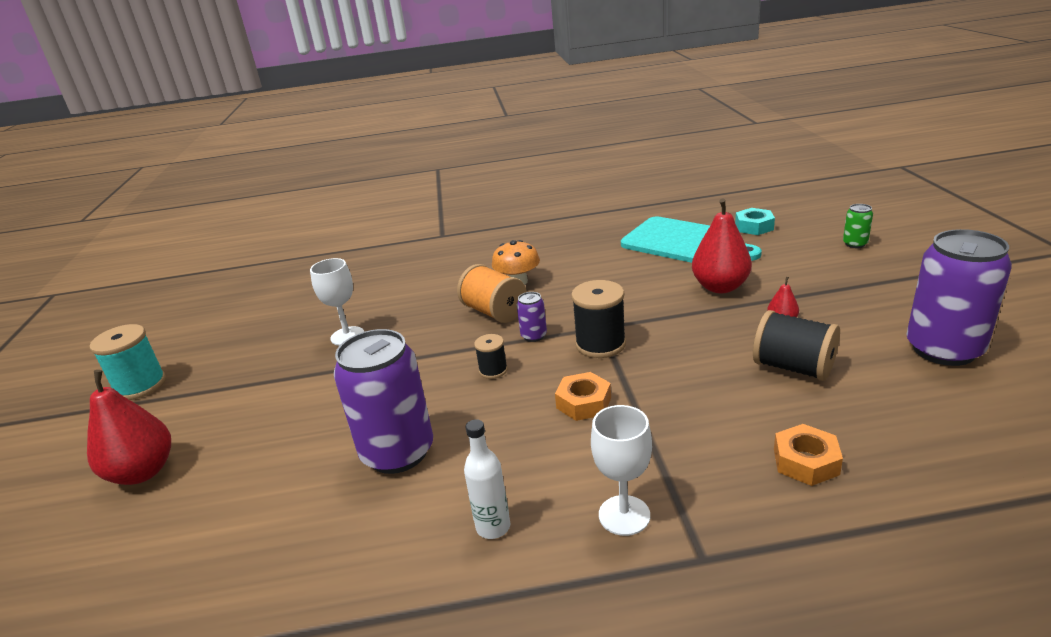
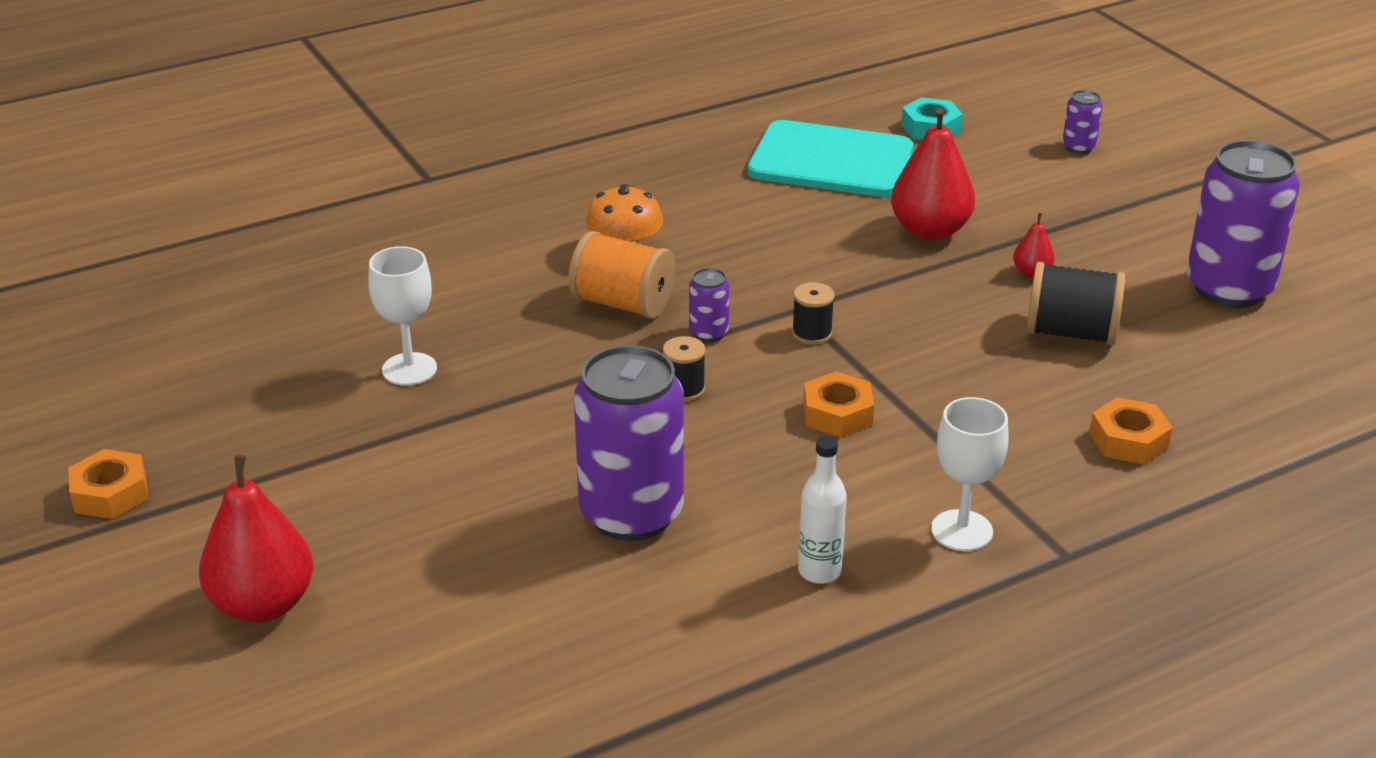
camera: 25 degrees left, 5 degrees up
turquoise spool [90,324,166,400] -> orange nut [68,449,148,519]
black spool [571,280,626,358] -> black spool [792,282,835,345], size x0.56
green can [843,204,873,248] -> purple can [1062,90,1102,154]

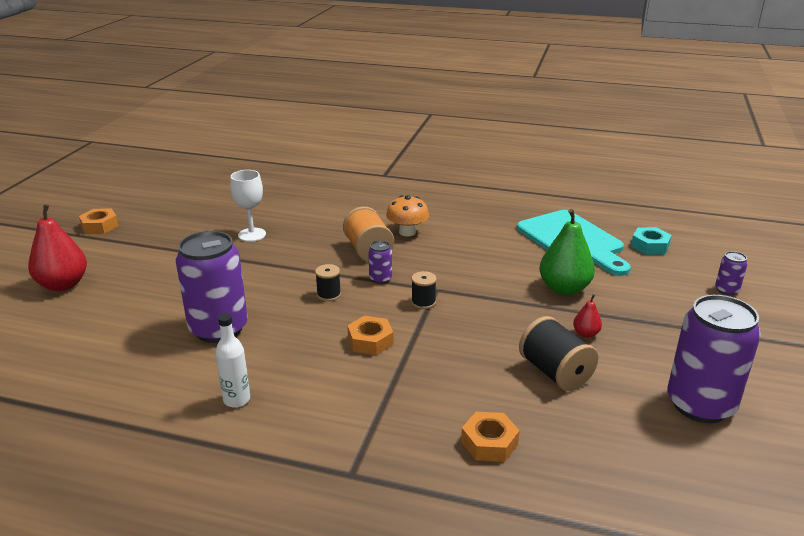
camera: 45 degrees right, 5 degrees down
red pear [891,108,975,241] -> green pear [539,209,595,296]
white goblet [931,397,1009,551] -> none

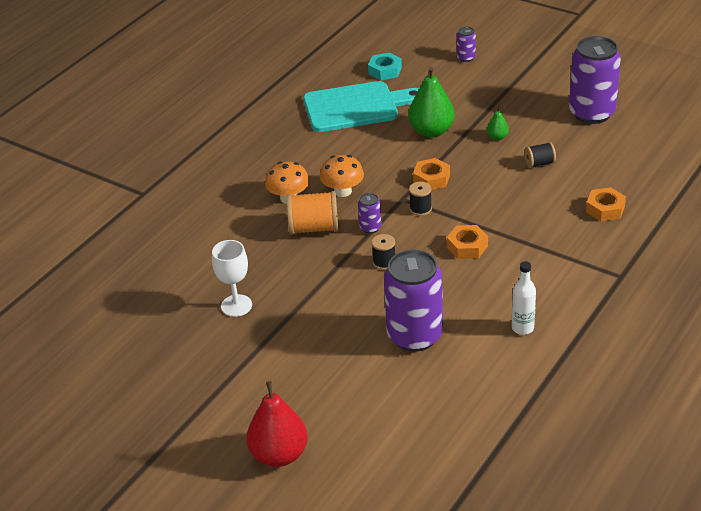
camera: 70 degrees left, 10 degrees up
orange nut [79,208,118,234] -> orange nut moved to [413,158,450,190]
black spool [519,316,599,391] -> black spool [524,142,556,168], size x0.56
red pear [573,294,602,338] -> green pear [487,106,509,140]
none -> orange mushroom [320,155,364,197]

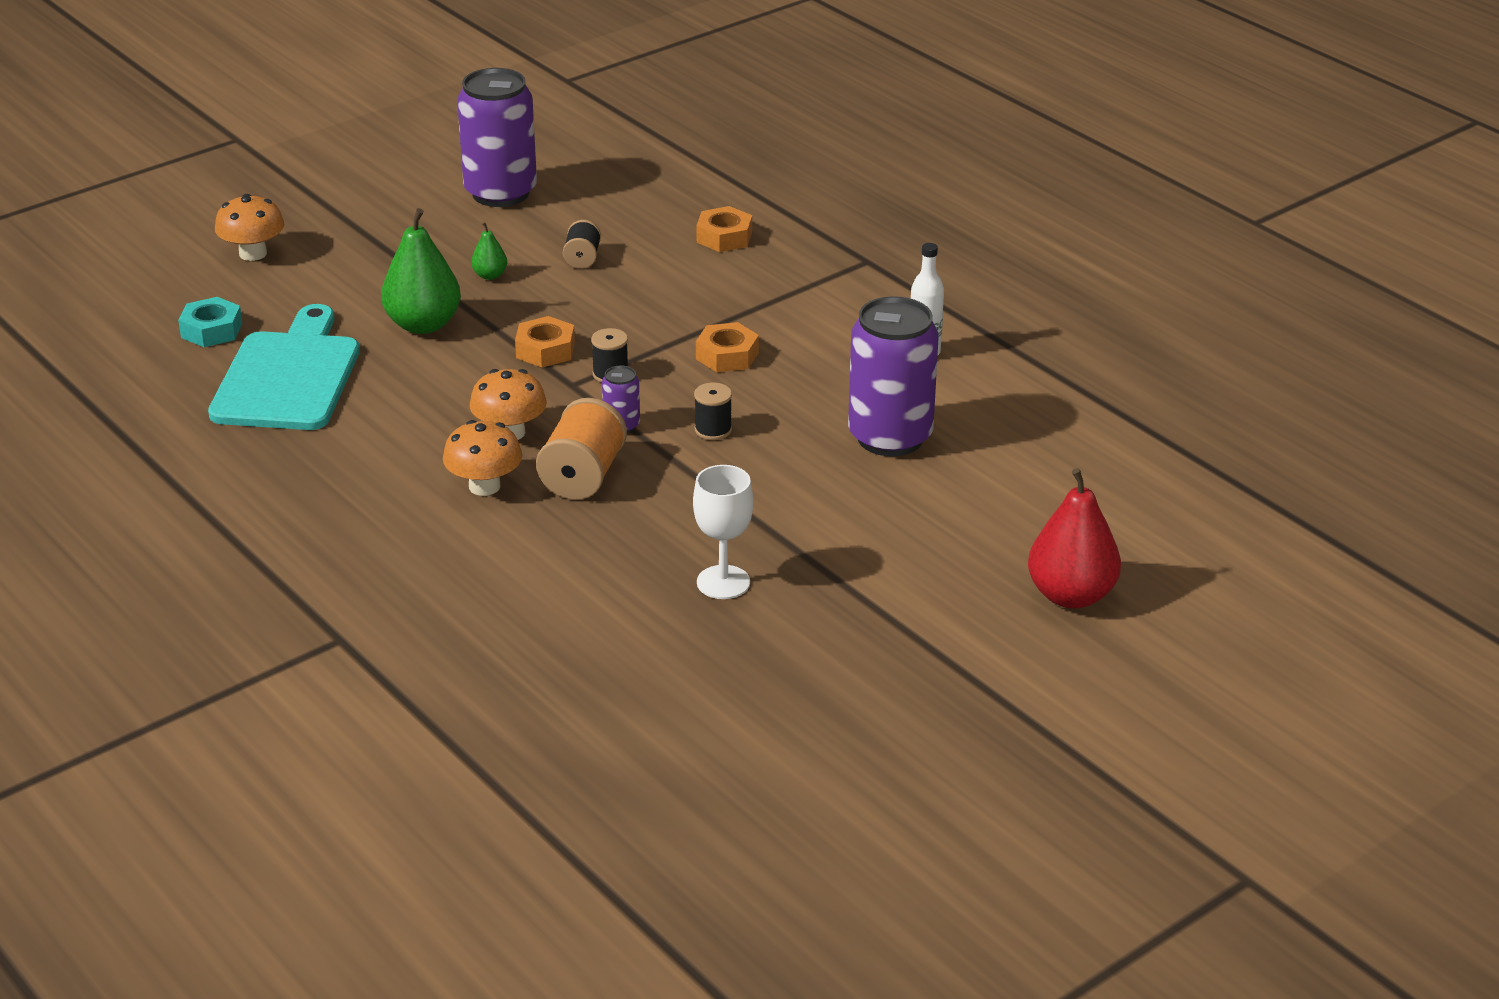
camera: 75 degrees left, 5 degrees down
purple can [457,27,476,62] -> orange mushroom [215,194,284,261]

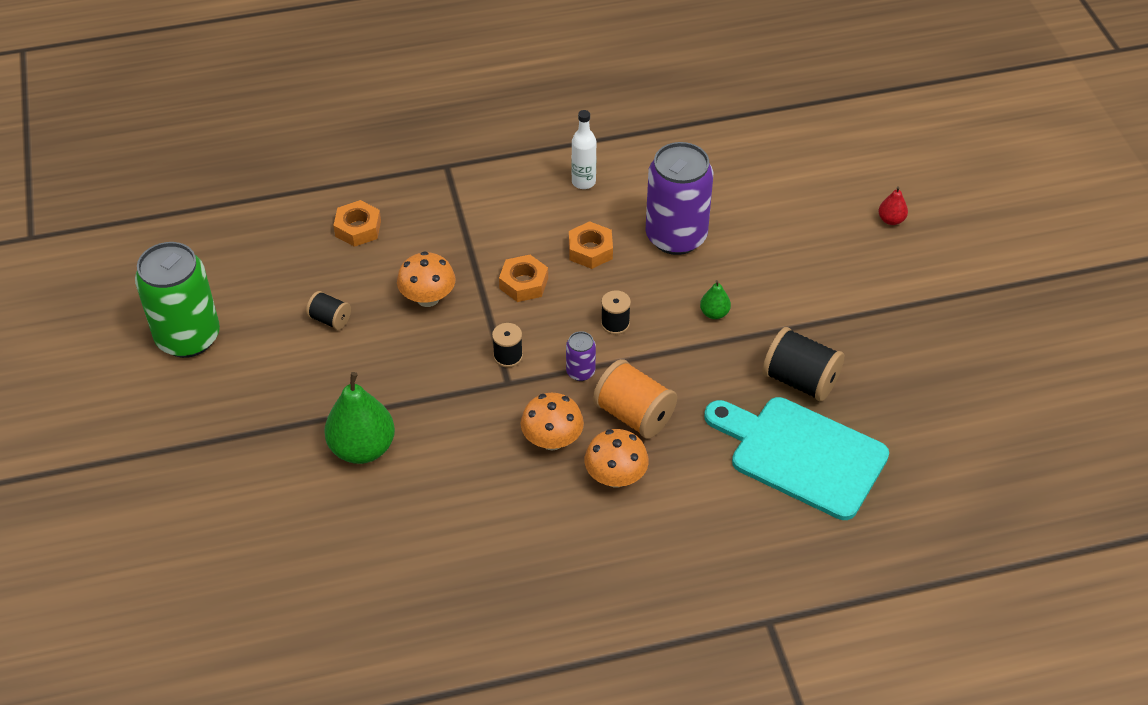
camera: 65 degrees left, 15 degrees up
turquoise nut [178,297,243,347] -> none
turquoise cutting board [208,304,360,430] -> turquoise cutting board moved to [704,397,889,520]
orange mushroom [215,194,284,261] -> orange mushroom moved to [397,251,455,307]
purple can [457,68,537,207] -> green can [135,242,220,358]
green pear [471,222,507,280] -> green pear moved to [700,280,731,319]
orange nut [515,316,575,368] -> orange nut moved to [569,221,613,269]
white goblet [693,465,754,599] -> black spool [762,327,844,402]
red pear [1028,468,1121,609] -> red pear [878,186,908,225], size x0.47

